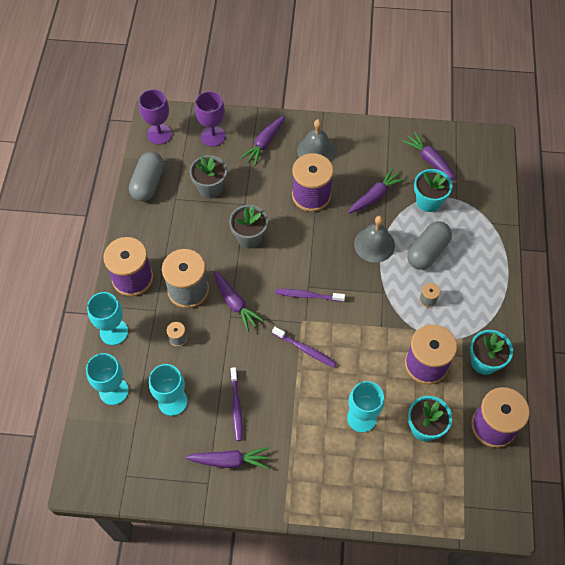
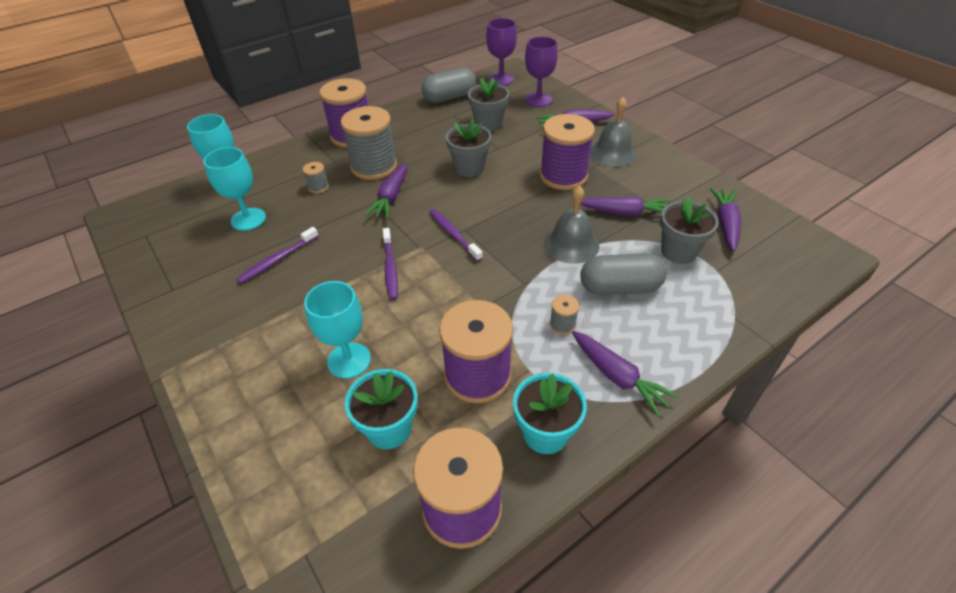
camera: 50 degrees right, 15 degrees down
turquoise goblet [87,292,128,345] -> none
purple carrot [185,447,269,469] -> purple carrot moved to [572,331,679,417]
turquoise flower pot [414,169,452,212] -> grey flower pot [660,197,719,264]

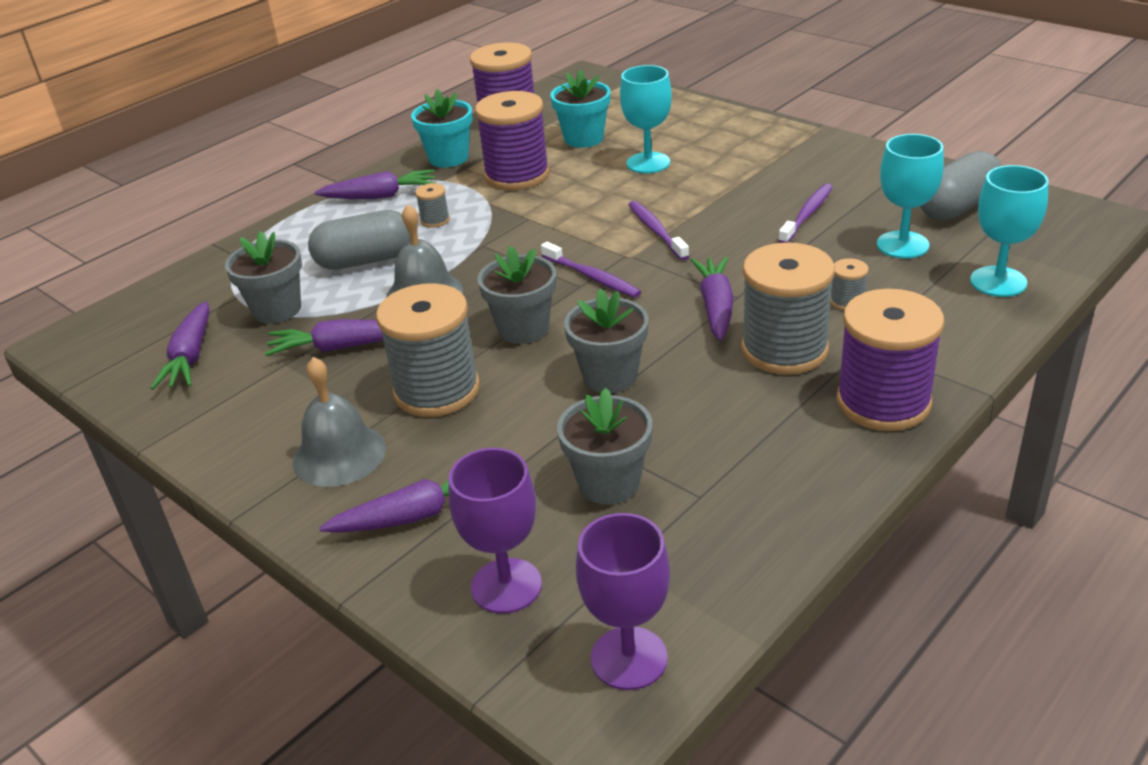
camera: 170 degrees right, 10 degrees down
grey capsule [422,67,476,103] -> grey capsule moved to [920,151,1002,221]
purple spool [540,114,595,190] -> grey spool [376,283,480,417]
purple carrot [572,331,679,417] -> purple carrot turned 135 degrees clockwise [314,169,435,199]
none -> grey flower pot [477,246,556,344]

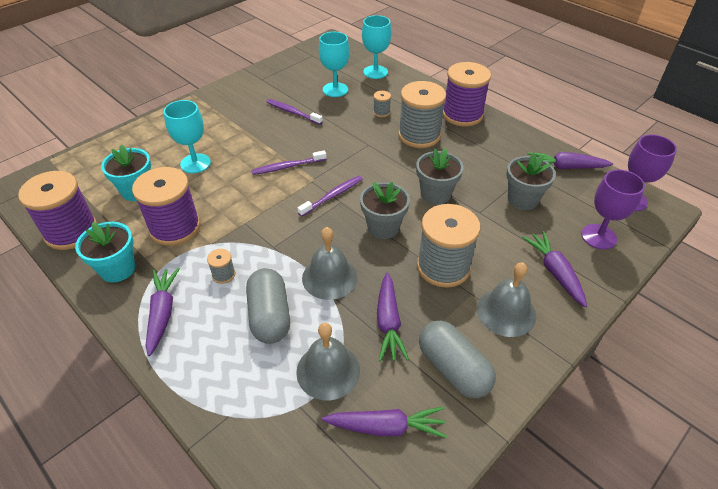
camera: 90 degrees left, 10 degrees up
grey flower pot [225,231,302,324] -> grey bell [296,323,360,400]
purple carrot [691,256,734,341] -> purple carrot moved to [528,152,613,169]
grey capsule [920,151,1002,221] -> grey capsule moved to [419,321,496,398]

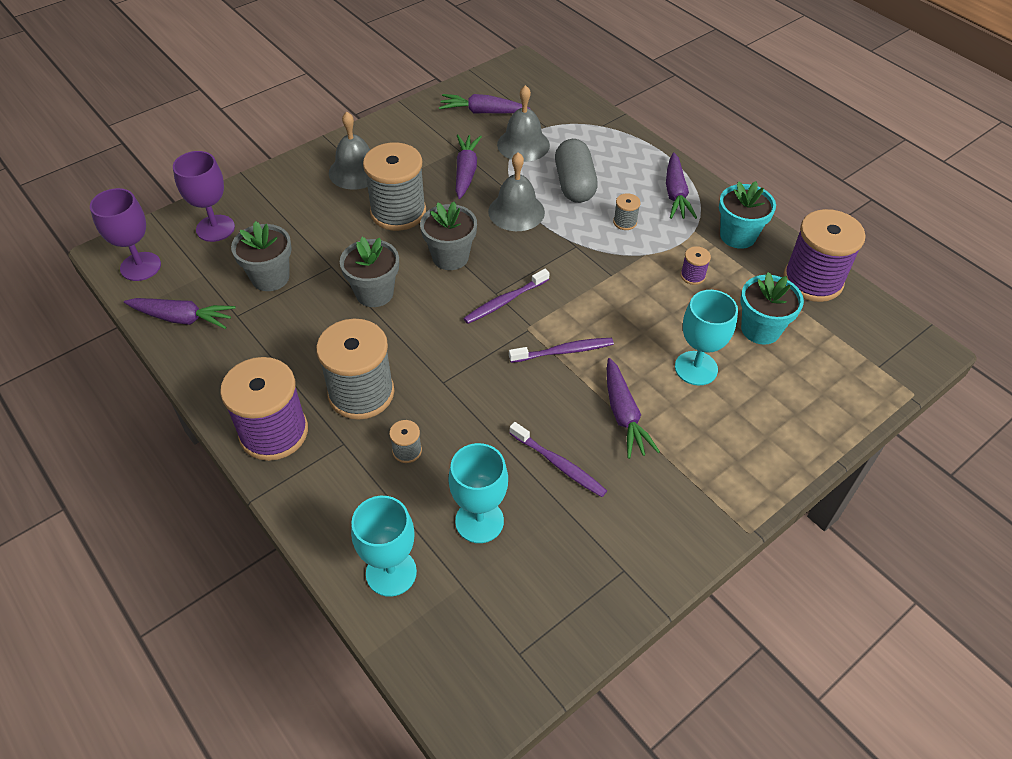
camera: 175 degrees left, 5 degrees up
purple spool [132,167,201,246] -> purple spool [680,246,711,285], size x0.42
grey capsule [419,321,496,398] -> none
purple carrot [522,231,587,307] -> purple carrot moved to [607,358,660,459]

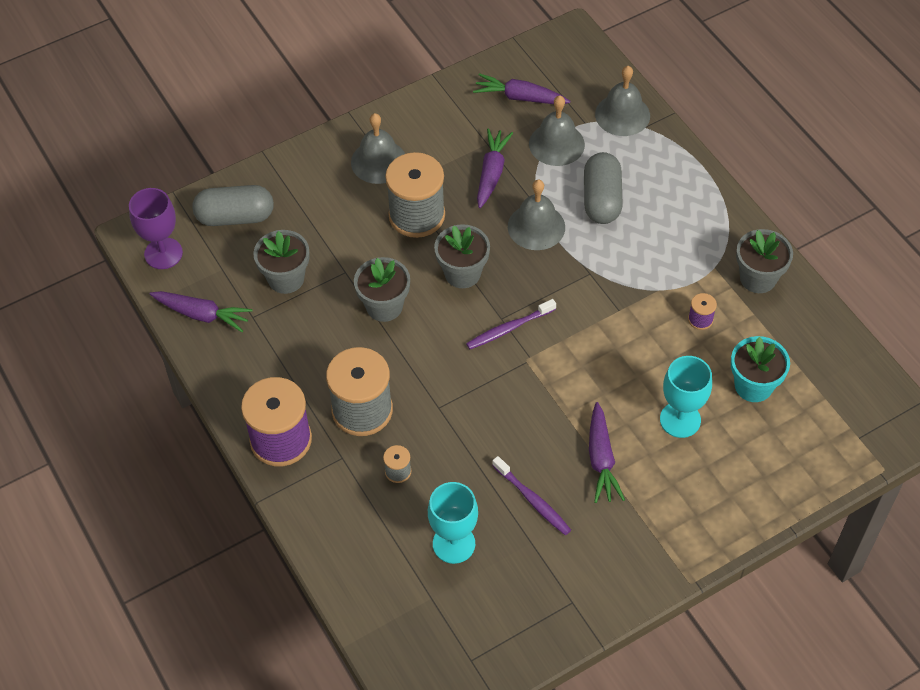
camera: 10 degrees right, 5 degrees up
purple goblet [173,151,235,242] -> grey capsule [192,185,274,226]
turquoise goblet [351,496,417,597] -> none
purple toothbrush [509,338,614,363] -> none
grey spool [613,193,640,230] -> none
purple carrot [666,152,697,219] -> none
turquoise flower pot [719,181,776,249] -> grey flower pot [736,229,793,293]
purple spool [783,209,865,302] -> none
none -> grey bell [595,66,650,136]

